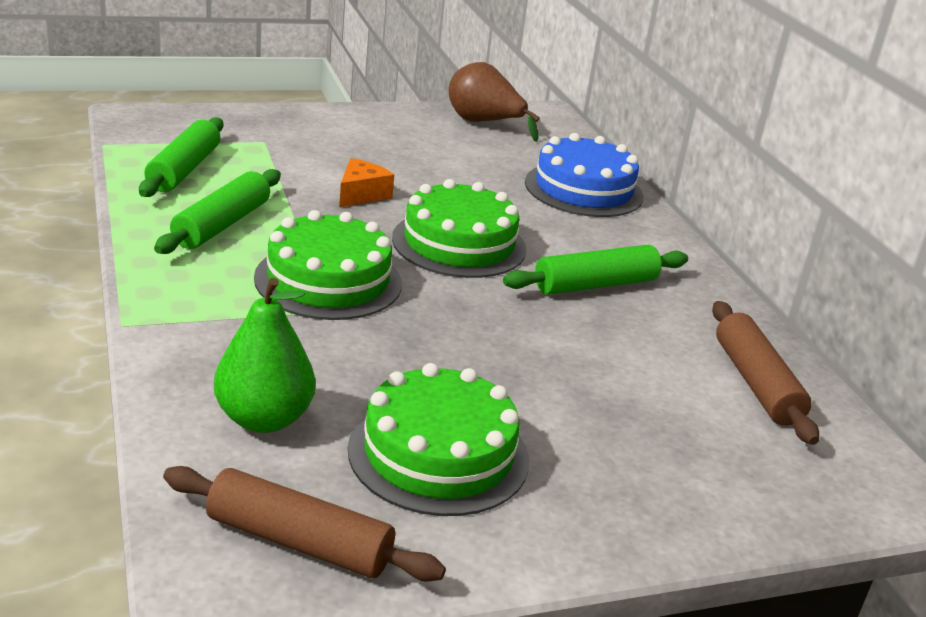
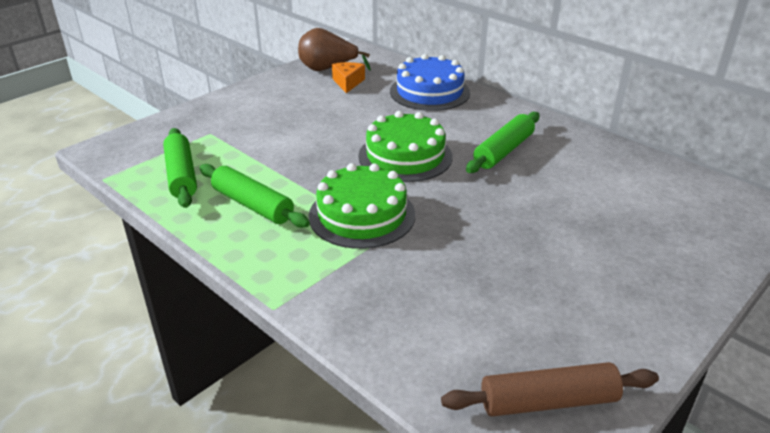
camera: 25 degrees left, 5 degrees up
green rolling pin [154,169,281,254] -> green rolling pin turned 45 degrees counterclockwise [199,164,310,228]
green pear [214,278,316,433] -> none
orange cheese [339,158,394,207] -> orange cheese moved to [332,62,365,93]
green cake [348,363,529,516] -> none
brown rolling pin [712,301,819,445] -> none

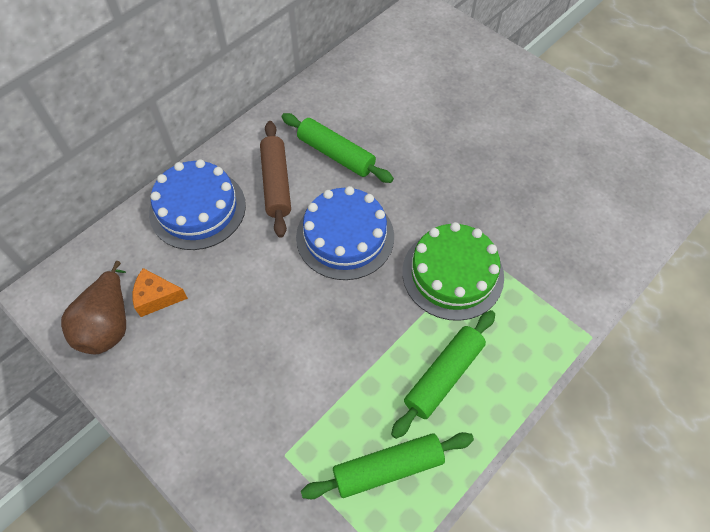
camera: 90 degrees left, 25 degrees up
green cake [358,111,453,182] -> blue cake [296,186,394,280]
brown rolling pin [441,362,659,416] -> brown rolling pin moved to [260,121,291,238]

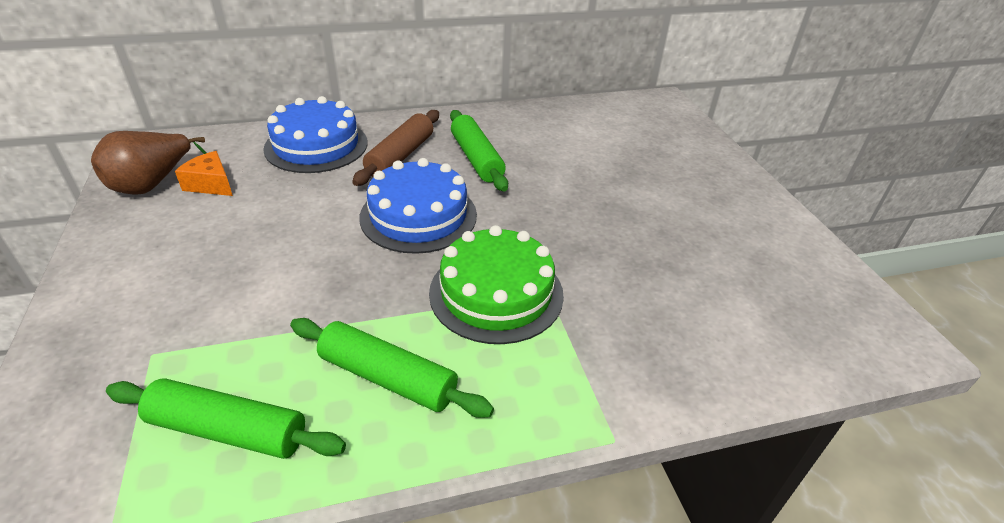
camera: 30 degrees right, 20 degrees down
green rolling pin [391,310,495,439] -> green rolling pin turned 45 degrees clockwise [290,318,494,418]

